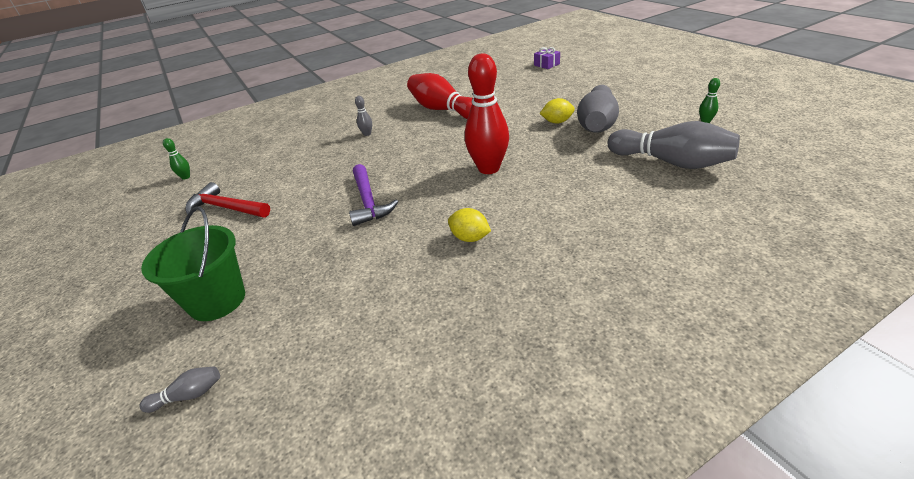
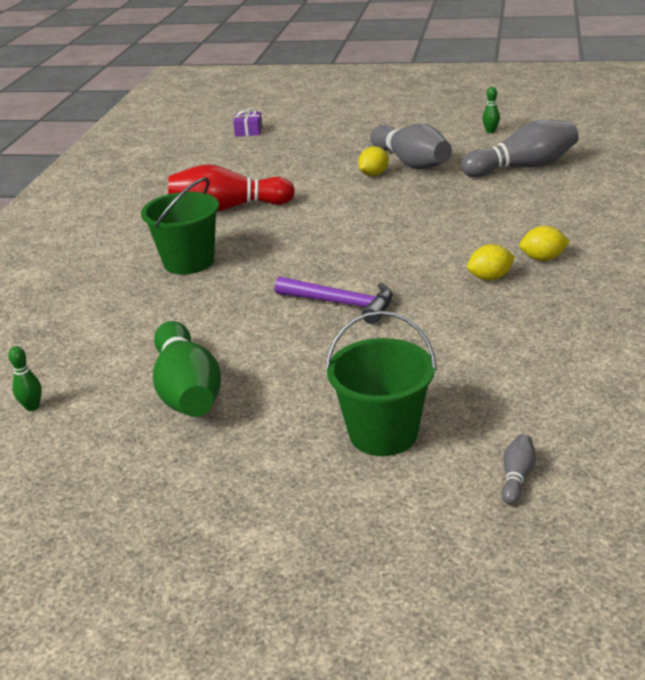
camera: 50 degrees left, 5 degrees down
red hammer [185,182,270,217] -> green bowling pin [153,321,221,417]
grey bowling pin [355,96,372,136] -> green bucket [141,177,219,275]
red bowling pin [465,53,509,174] -> none
none -> yellow lemon [519,226,570,261]

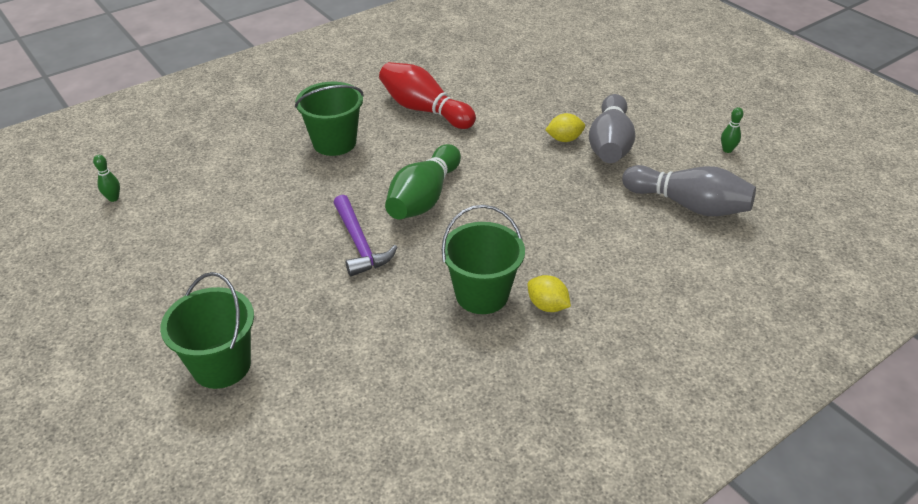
camera: 40 degrees right, 10 degrees up
green bowling pin [153,321,221,417] -> green bowling pin moved to [385,144,461,220]
purple gift [233,108,262,137] -> none
yellow lemon [467,244,515,280] -> green bucket [442,205,525,314]
grey bowling pin [501,434,536,505] -> none

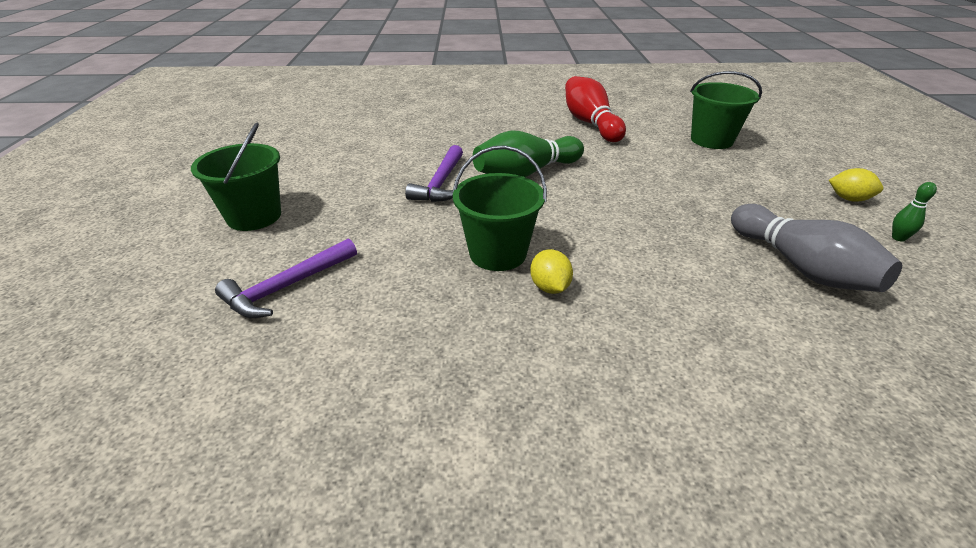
camera: 35 degrees right, 5 degrees down
green bowling pin [93,155,120,202] -> none
green bucket [295,82,364,156] -> green bucket moved to [690,71,762,149]
yellow lemon [545,113,585,142] -> yellow lemon moved to [829,168,883,202]
grey bowling pin [589,94,635,163] -> none
none -> purple hammer [215,238,357,318]

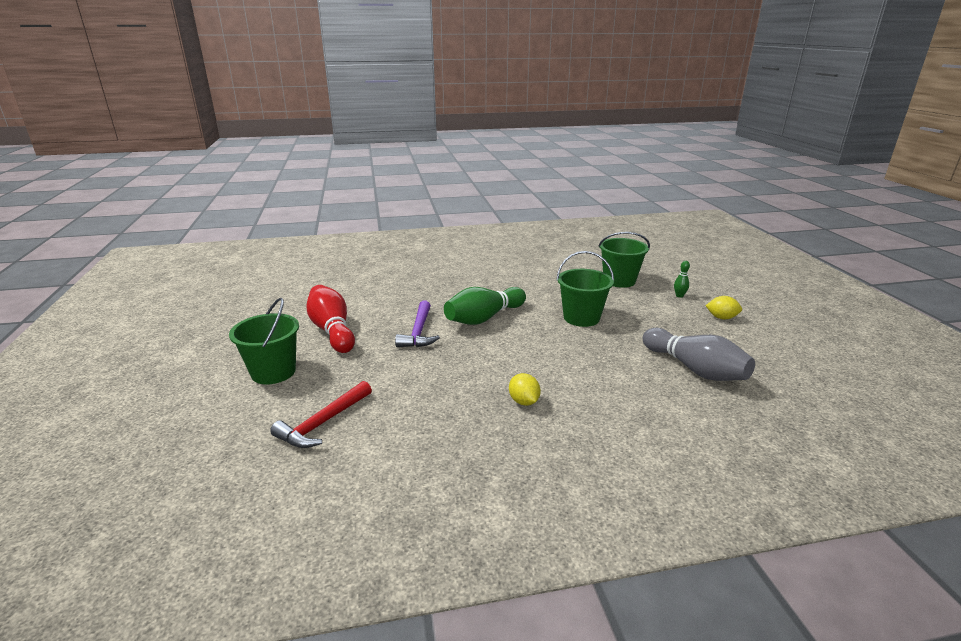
camera: 10 degrees left, 10 degrees down
purple hammer [215,238,357,318] -> red hammer [270,381,372,448]
green bucket [452,145,547,271] -> green bucket moved to [557,251,614,327]
red bowling pin [565,76,626,142] -> red bowling pin moved to [306,285,355,353]
green bowling pin [892,182,937,242] -> green bowling pin moved to [674,261,690,298]

